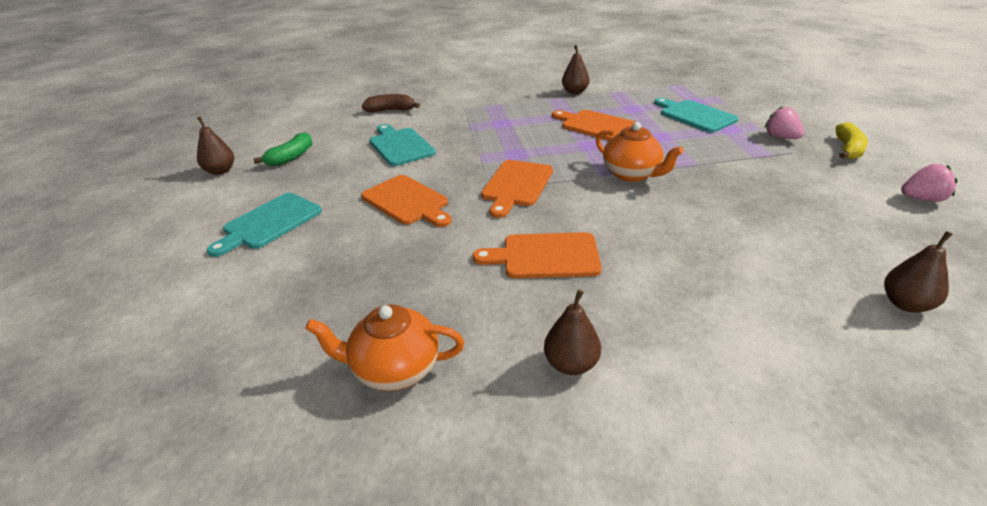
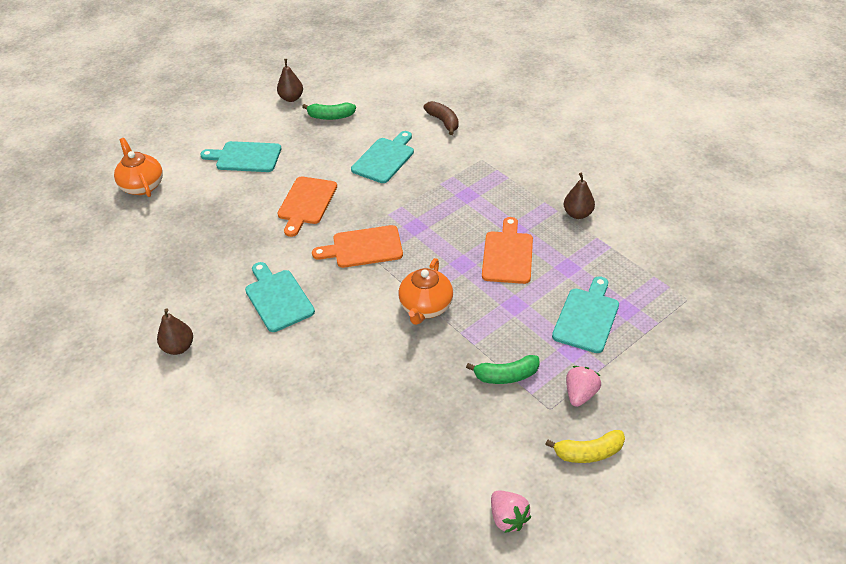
camera: 60 degrees right, 10 degrees up
orange teapot [305,305,464,391] -> orange teapot moved to [114,138,163,197]
orange cutting board [473,232,602,278] -> turquoise cutting board [245,262,315,332]
brown pear [884,231,953,313] -> none
none -> green banana [466,355,540,384]

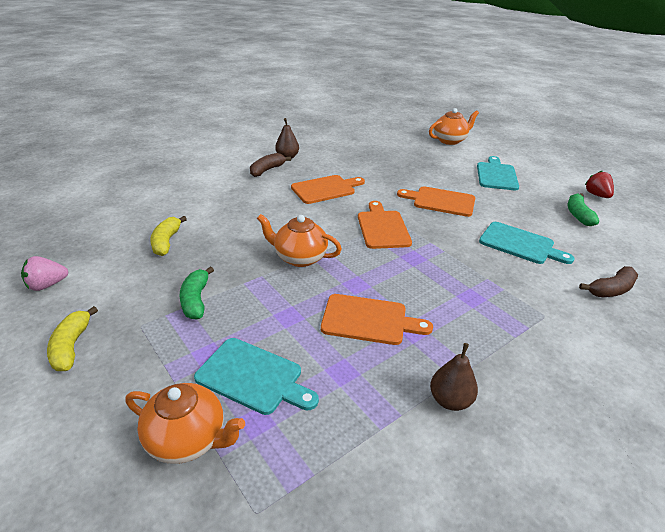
camera: 90 degrees right, 10 degrees down
turquoise cutting board [245,262,315,332] -> orange cutting board [291,175,365,204]
brown pear [277,59,303,102] -> red strawberry [585,171,614,198]
pink strawberry [566,366,601,407] -> none
none -> orange teapot [125,383,245,464]
none -> yellow banana [150,216,187,256]
none -> brown banana [250,153,291,177]

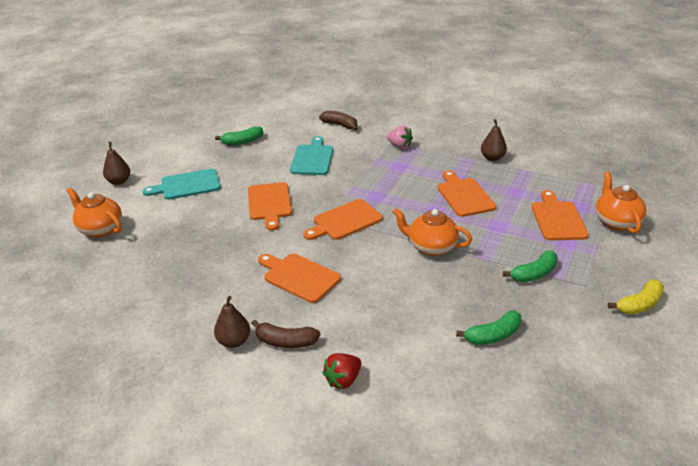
camera: 115 degrees left, 0 degrees up
pink strawberry [21,256,68,291] -> pink strawberry moved to [386,126,413,149]
yellow banana [150,216,187,256] -> green banana [456,310,521,345]
turquoise cutting board [194,338,319,415] -> orange cutting board [532,190,589,241]
orange teapot [257,214,342,267] -> orange teapot turned 120 degrees clockwise [393,208,472,256]
red strawberry [585,171,614,198] -> red strawberry moved to [322,353,361,389]
none -> brown pear [103,142,130,185]

